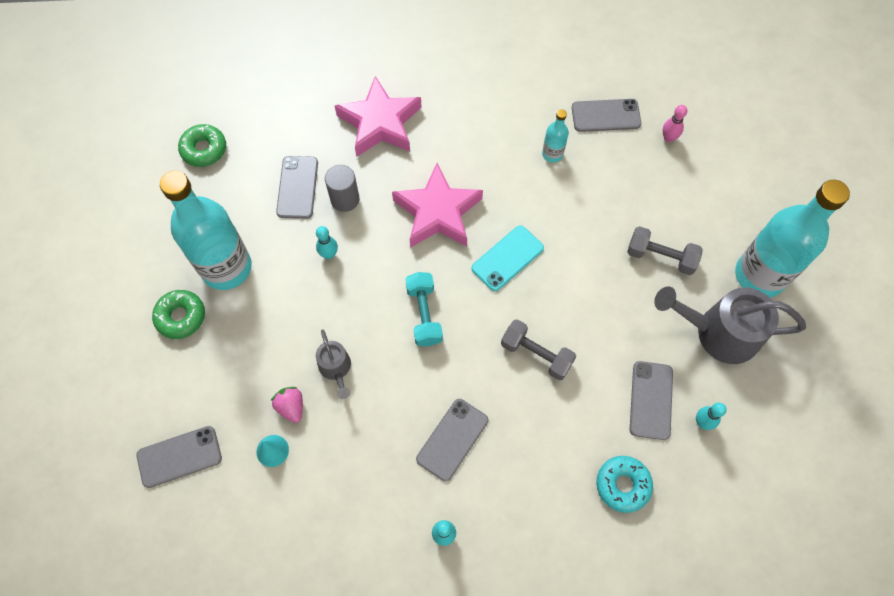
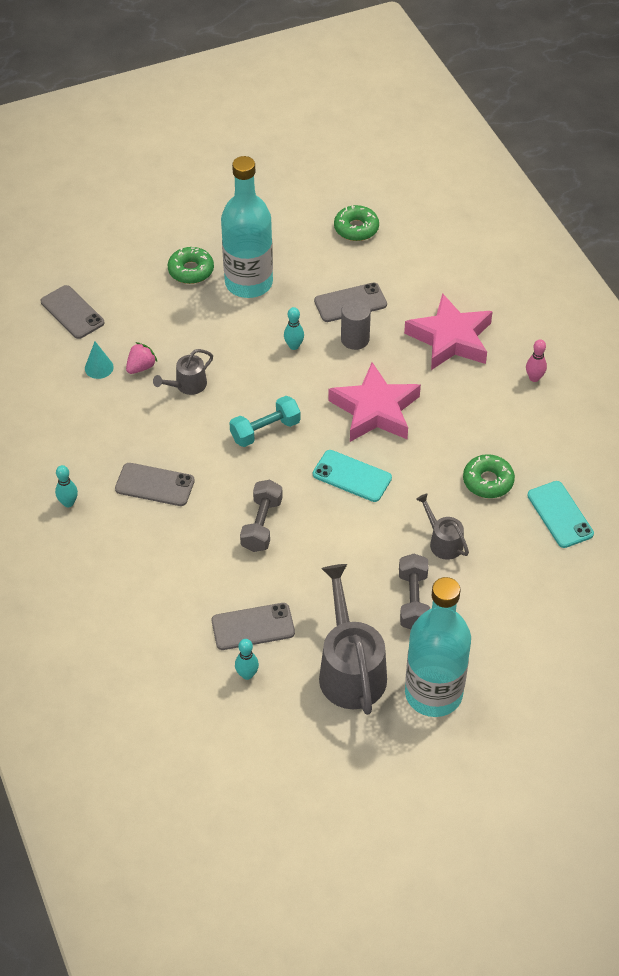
camera: 70 degrees right, 15 degrees down
turquoise bottle [542,109,569,163] -> green donut [463,454,515,498]
grey phone [572,99,641,132] -> turquoise phone [527,481,594,548]
turquoise donut [596,456,653,513] -> none
pink bowling pin [663,105,687,142] -> pink bowling pin moved to [526,339,547,382]
none -> grey watering can [416,494,469,560]

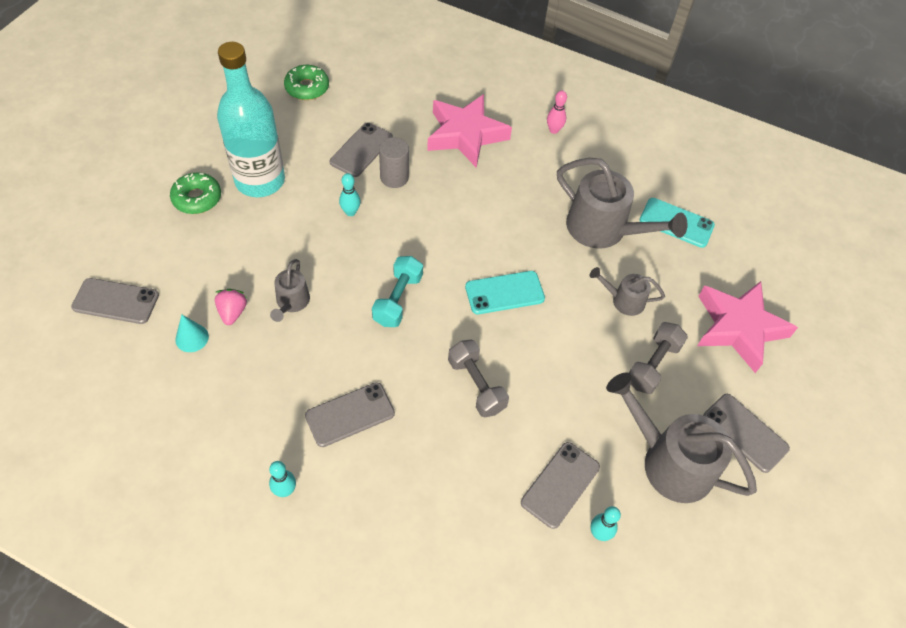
camera: 45 degrees left, 5 degrees up
pink star [328,362,421,442] -> pink star moved to [697,281,798,373]
grey dumbbell [399,554,430,629] -> grey dumbbell turned 75 degrees clockwise [629,322,688,394]
turquoise bottle [405,577,471,717] -> grey phone [703,394,790,473]
green donut [463,454,515,498] -> grey watering can [557,158,688,249]

